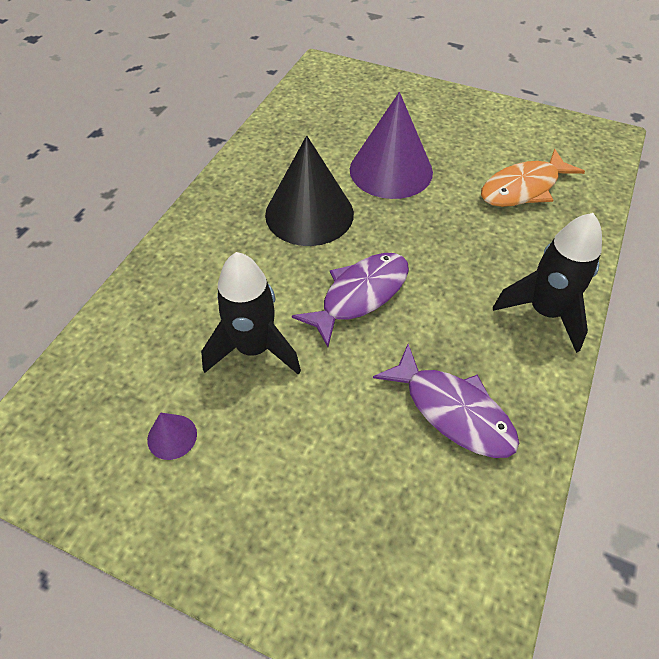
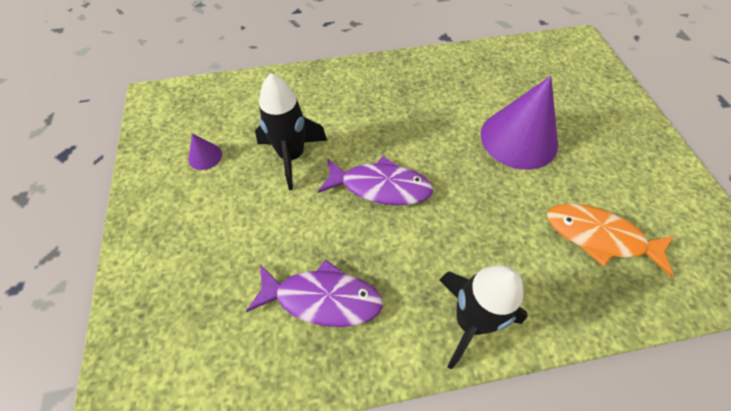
camera: 55 degrees right, 5 degrees up
black cone [265,135,354,246] -> none
purple fish [373,344,519,458] -> purple fish turned 90 degrees counterclockwise [246,259,383,327]

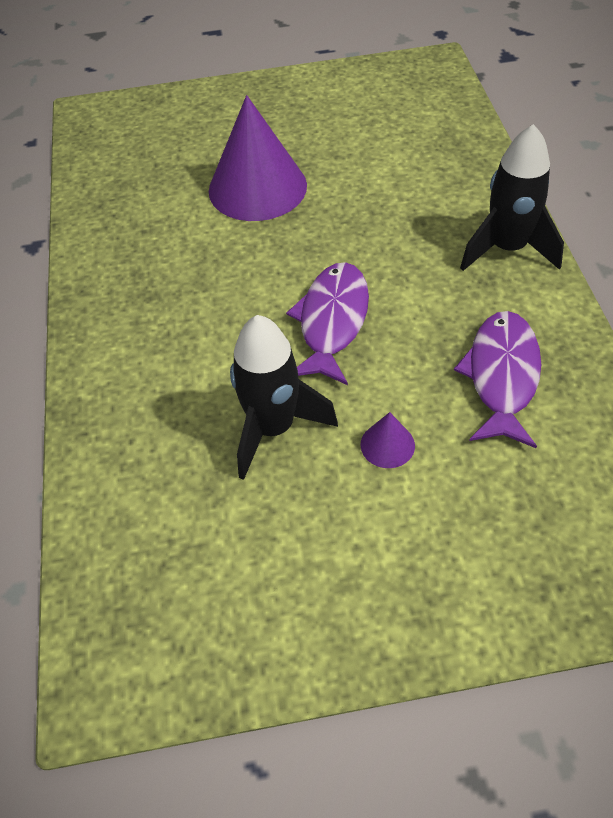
camera: 85 degrees left, 5 degrees down
purple cone [188,134,222,170] -> purple cone moved to [360,412,415,468]
orange fish [547,204,674,277] -> none

